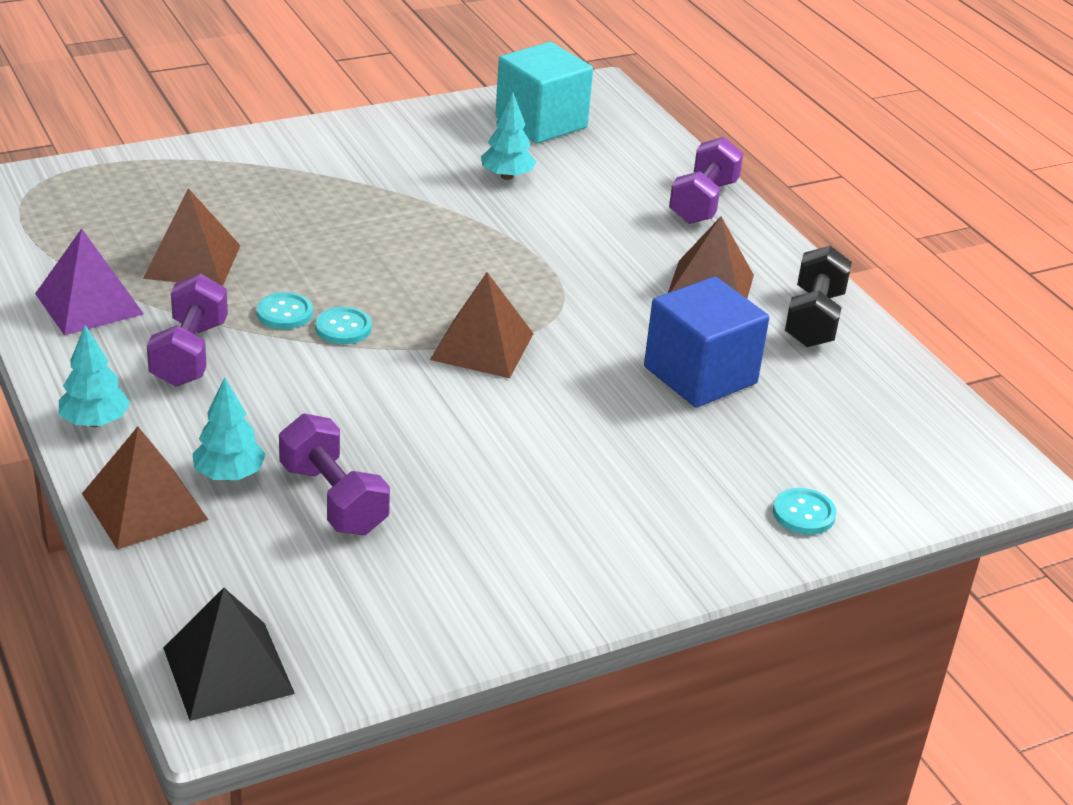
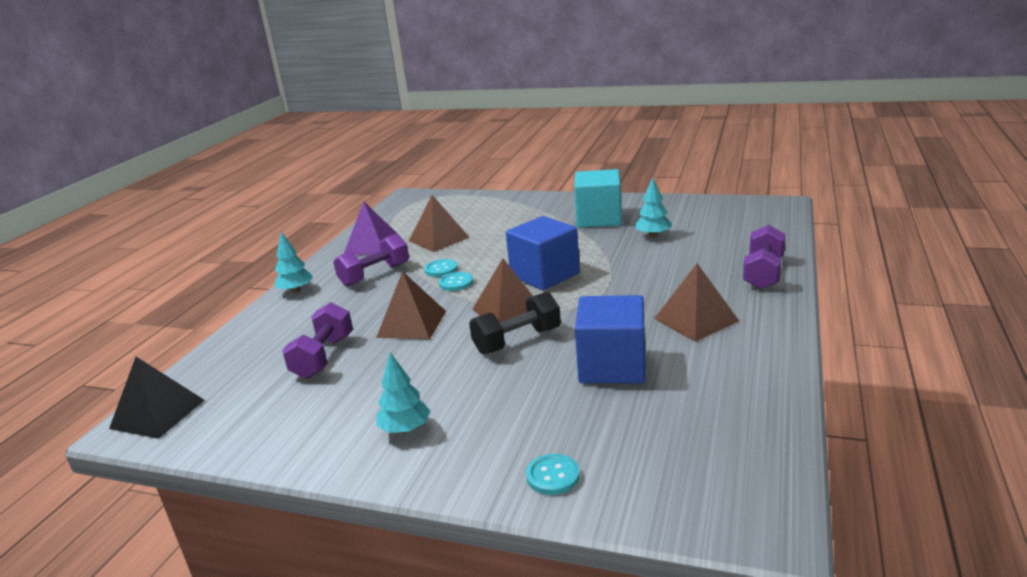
camera: 50 degrees right, 10 degrees down
brown pyramid [82,427,208,550] -> brown pyramid moved to [376,271,446,339]
turquoise tree [192,377,266,480] -> turquoise tree moved to [377,352,430,433]
turquoise cube [495,42,593,143] -> turquoise cube moved to [574,169,622,228]
purple dumbbell [669,137,744,224] -> purple dumbbell turned 45 degrees counterclockwise [743,225,786,290]
black dumbbell [785,246,852,347] -> black dumbbell moved to [469,292,561,354]
none -> blue cube [506,216,580,290]

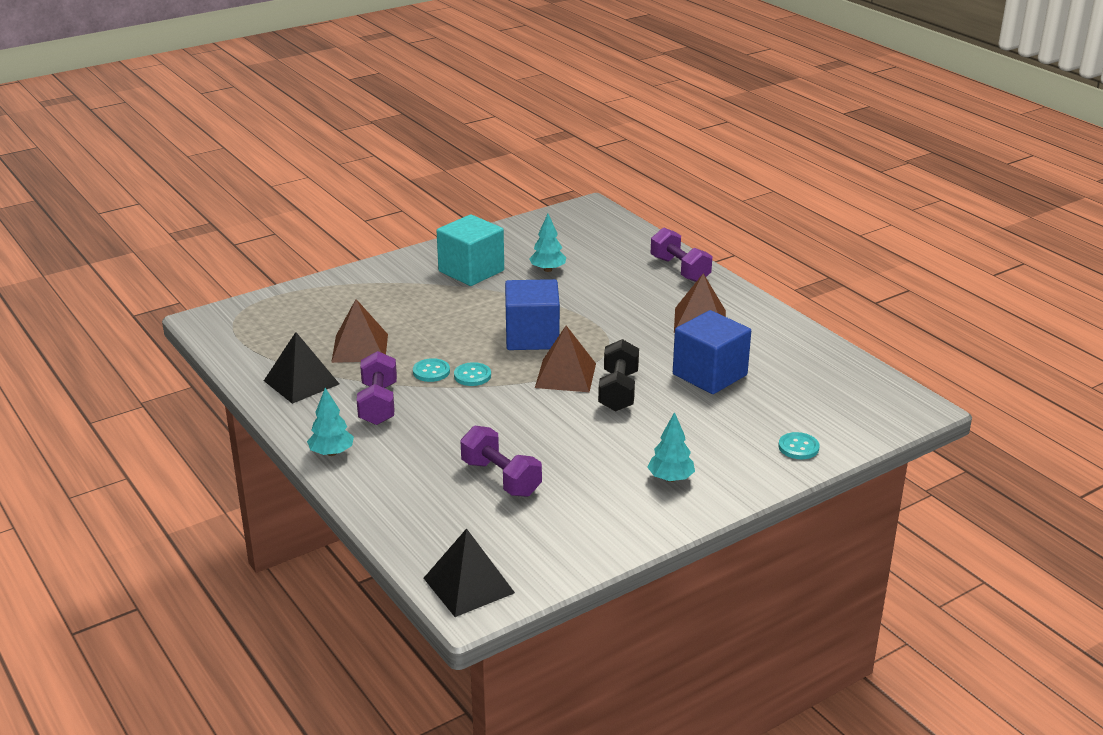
camera: 55 degrees left, 5 degrees up
purple pyramid [344,201,400,255] -> black pyramid [264,332,339,404]
brown pyramid [376,271,446,339] -> none

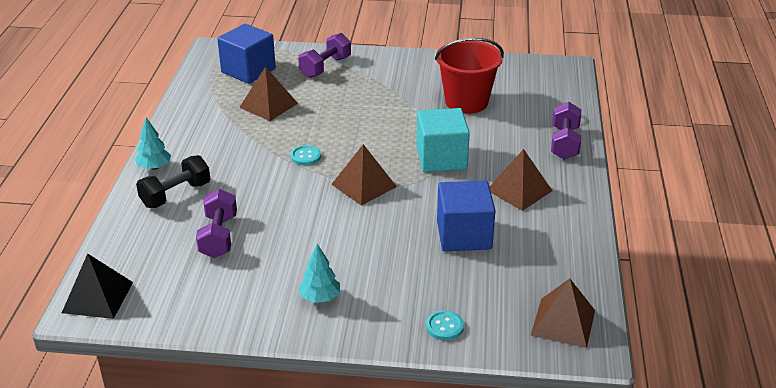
camera: 40 degrees right, 5 degrees up
black pyramid [264,332,339,404] -> none
purple dumbbell [357,351,397,425] -> purple dumbbell moved to [298,33,351,78]
turquoise button [413,358,450,382] -> none
turquoise cube [437,214,504,286] -> turquoise cube moved to [416,108,470,172]
blue cube [505,279,560,350] -> blue cube moved to [217,24,276,84]
turquoise tree [529,214,566,272] -> red bucket [435,38,504,114]
black dumbbell [598,339,639,412] -> black dumbbell moved to [136,155,210,208]
none -> brown pyramid [531,279,595,348]

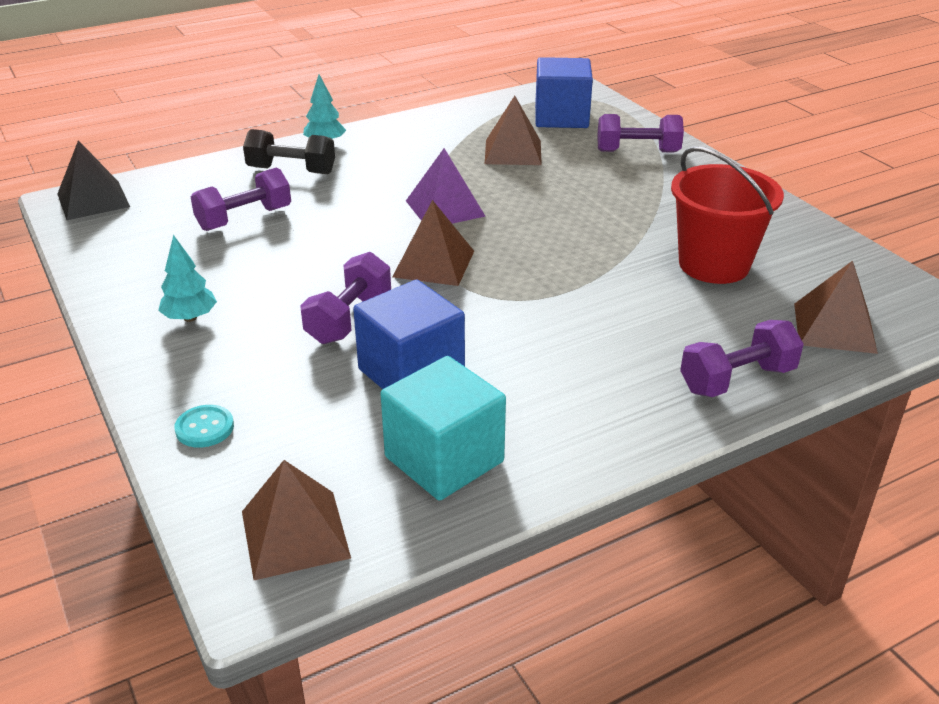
camera: 55 degrees right, 0 degrees up
turquoise button [290,145,321,165] -> purple pyramid [406,148,486,224]
turquoise cube [416,108,470,172] -> turquoise cube moved to [380,356,506,501]
brown pyramid [490,149,552,211] -> brown pyramid moved to [794,261,878,354]
none -> purple dumbbell [300,252,391,344]

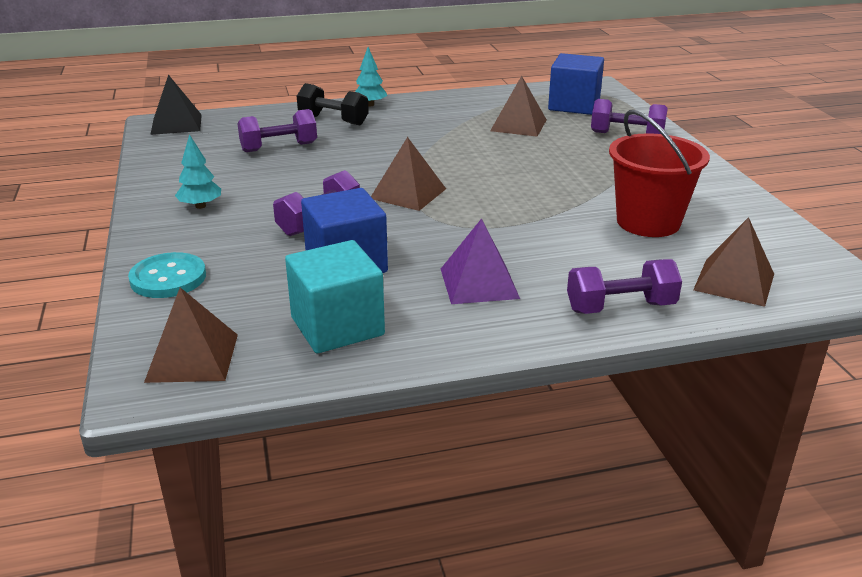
camera: 15 degrees right, 5 degrees down
turquoise button [174,405,234,448] -> turquoise button [128,252,206,298], size x1.61
purple pyramid [406,148,486,224] -> purple pyramid moved to [441,218,520,304]

